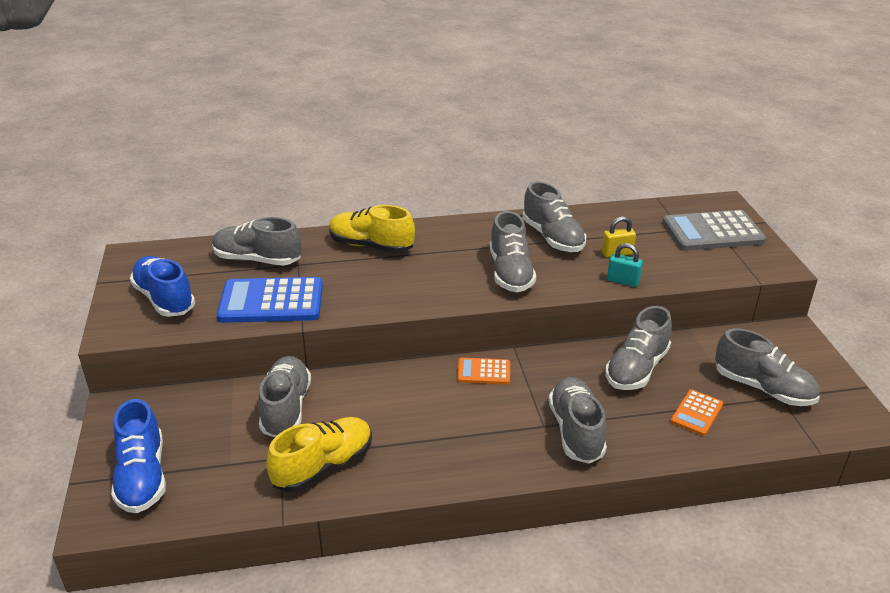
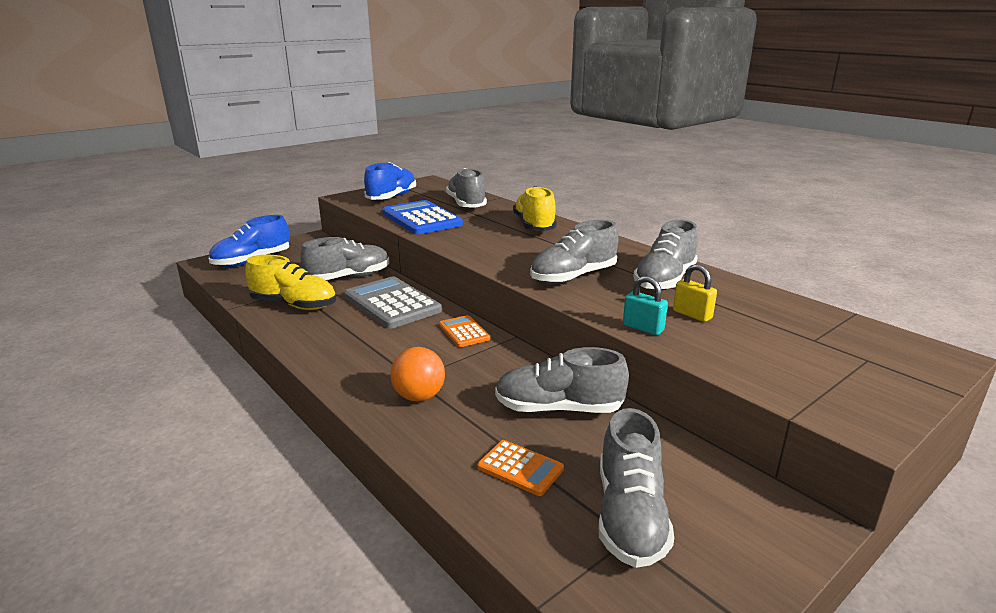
camera: 60 degrees right, 10 degrees down
grey shoe [548,377,607,464] -> orange ball [390,347,445,401]
turquoise padlock [607,243,643,287] -> turquoise padlock turned 45 degrees counterclockwise [623,276,668,335]
grey calculator [663,210,766,251] -> grey calculator moved to [344,276,442,329]
orange calculator [670,389,723,436] -> orange calculator turned 150 degrees counterclockwise [477,440,564,496]

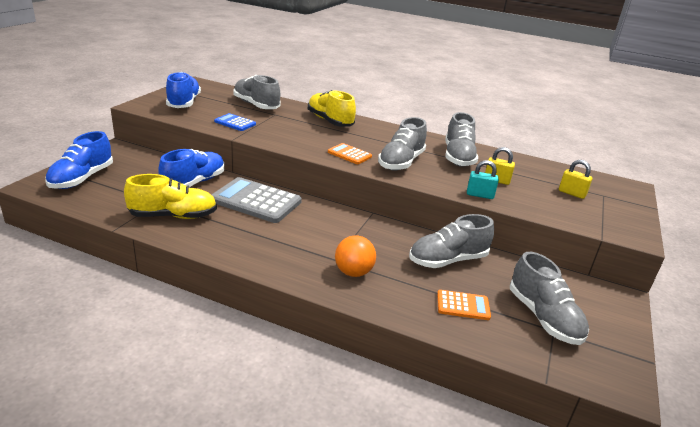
camera: 30 degrees left, 5 degrees up
grey shoe [300,237,389,280] -> blue shoe [158,149,224,187]
blue calculator [382,200,463,234] -> blue calculator [214,113,256,131], size x0.52
orange calculator [439,315,490,347] -> orange calculator moved to [328,143,372,164]
none -> yellow padlock [559,160,593,199]

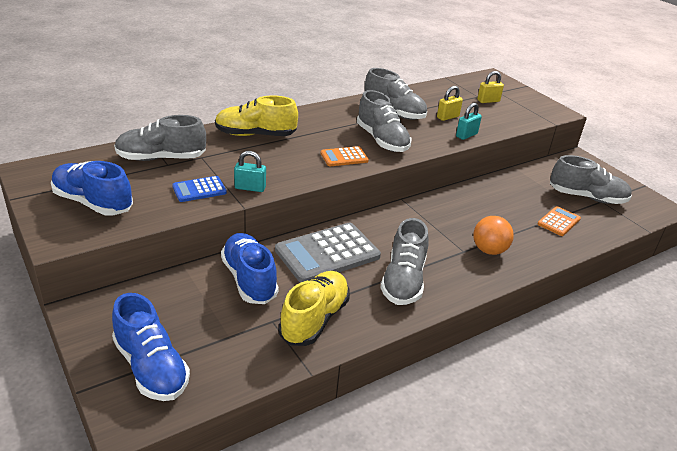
camera: 55 degrees left, 5 degrees up
grey shoe [409,214,494,268] -> grey shoe moved to [381,218,429,305]
none -> turquoise padlock [234,151,266,192]

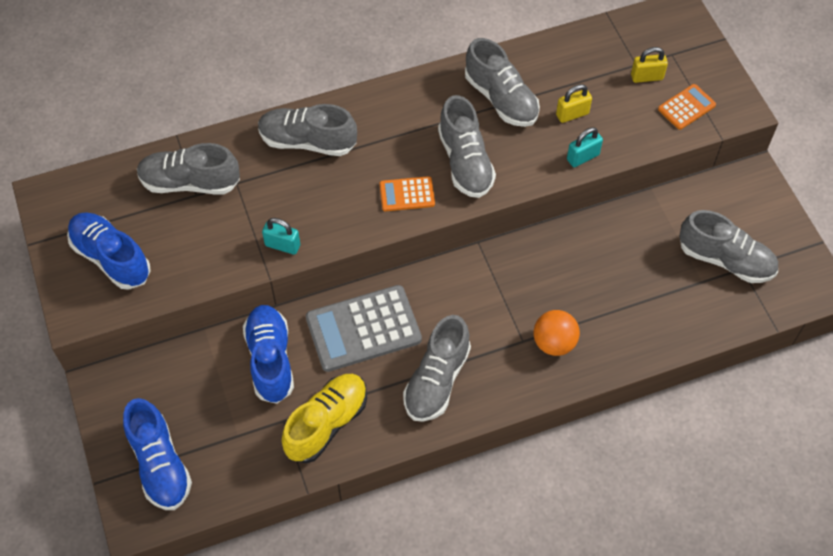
camera: 15 degrees right, 25 degrees up
blue calculator [172,176,227,202] -> none
yellow shoe [215,96,298,136] -> grey shoe [258,104,357,156]
orange calculator [538,206,581,236] -> orange calculator moved to [658,84,716,130]

